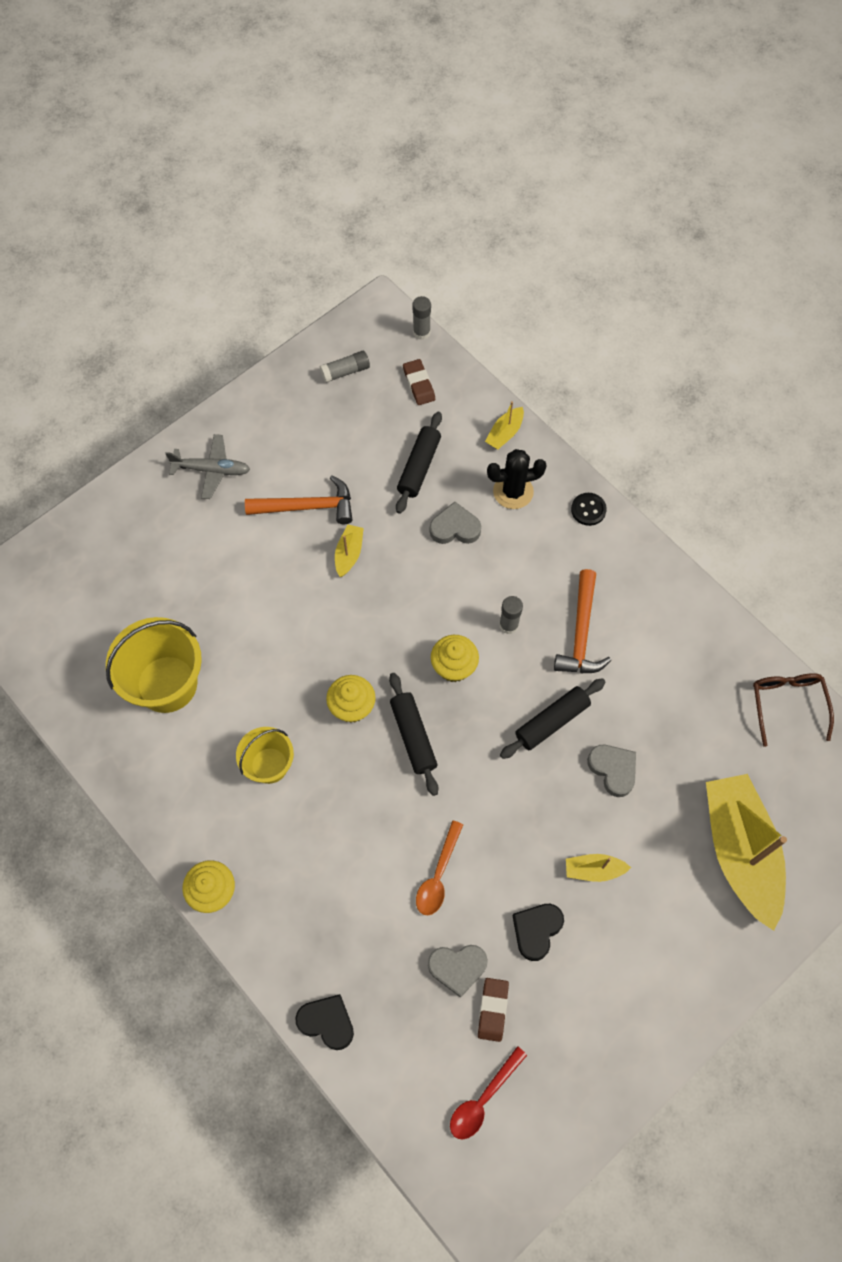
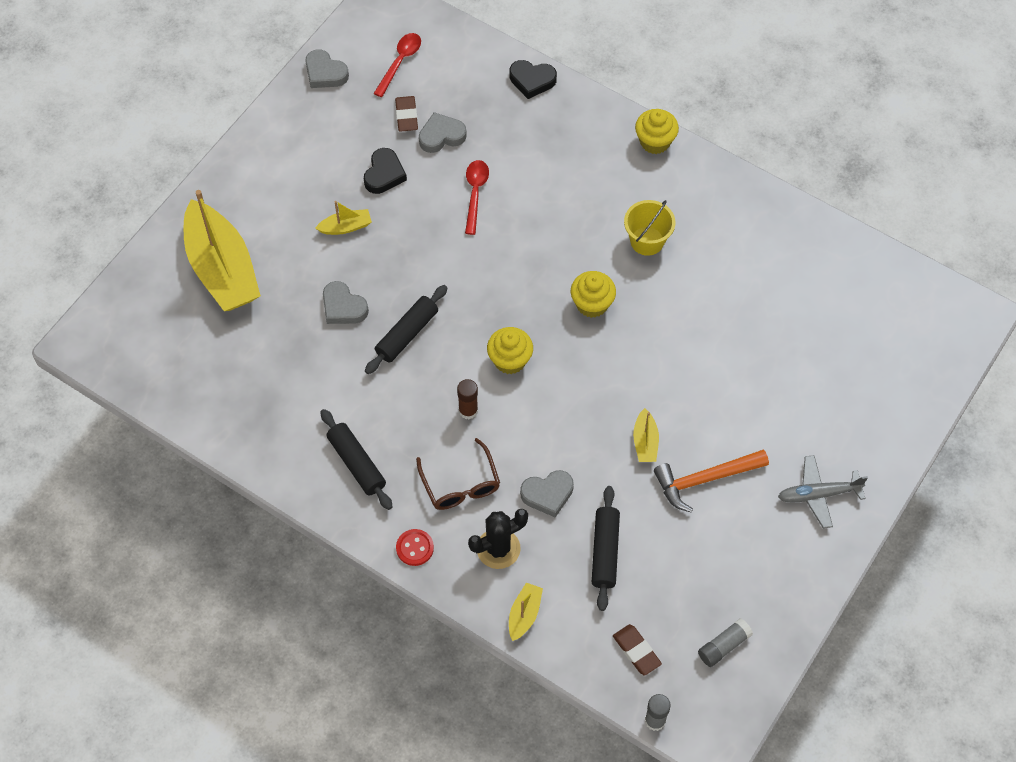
camera: 165 degrees right, 5 degrees down
yellow bucket [106,617,202,713] -> none
black rolling pin [389,673,438,796] -> black rolling pin moved to [320,409,392,510]
orange spoon [416,821,463,915] -> red spoon [465,160,489,235]
grey glue stick [499,596,523,634] -> brown glue stick [457,379,478,420]
orange hammer [554,569,611,673] -> none
black button [571,493,607,526] -> red button [396,529,434,566]
brown glasses [753,673,834,747] -> brown glasses moved to [416,438,500,510]
none -> grey heart [305,49,349,88]

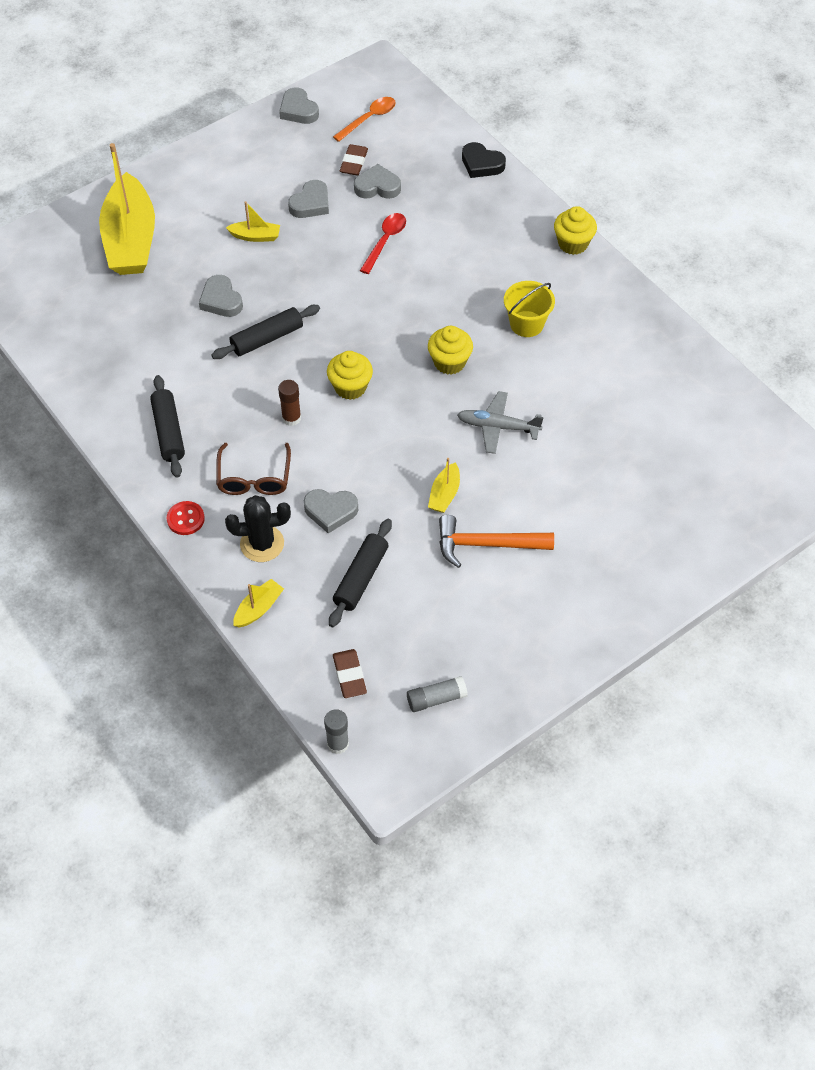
camera: 20 degrees right, 5 degrees down
black heart [364,148,407,194] -> grey heart [288,180,329,218]
red spoon [373,33,421,97] -> orange spoon [333,97,396,142]
grey plane [778,455,868,529] -> grey plane moved to [457,391,544,454]

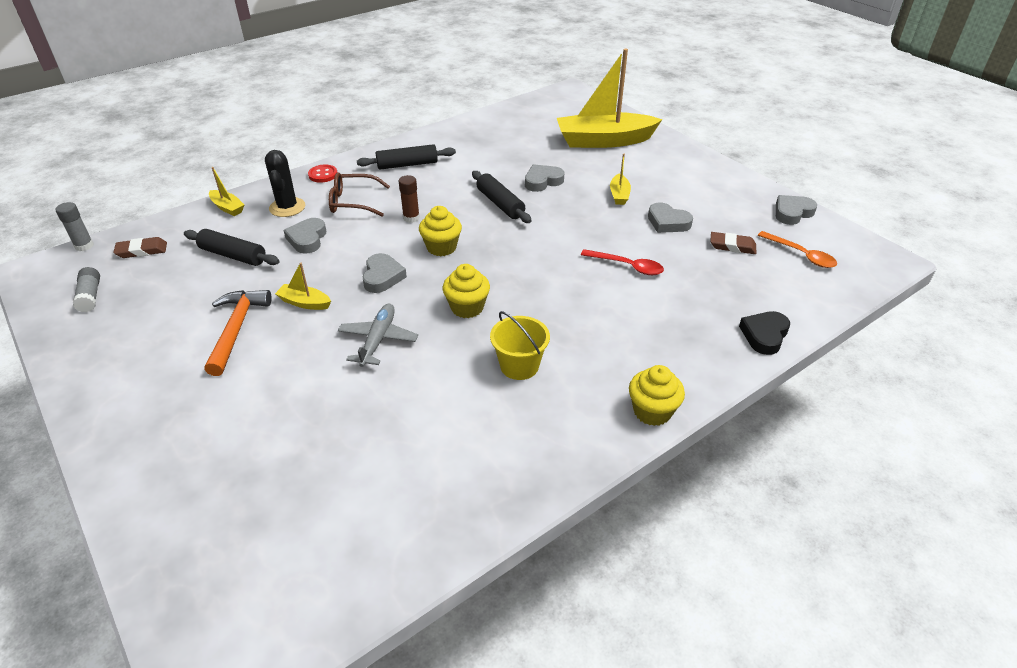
camera: 90 degrees right, 15 degrees down
grey heart [354,164,401,199] -> grey heart moved to [362,253,407,293]

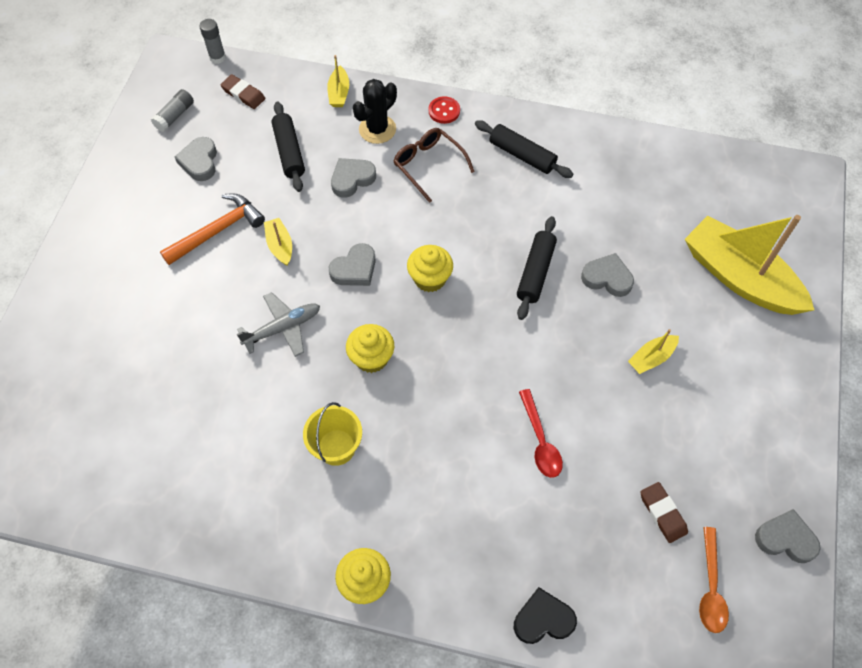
camera: 50 degrees right, 20 degrees up
brown glue stick [399,175,420,223] -> none
grey heart [648,203,693,233] -> grey heart moved to [175,137,217,181]

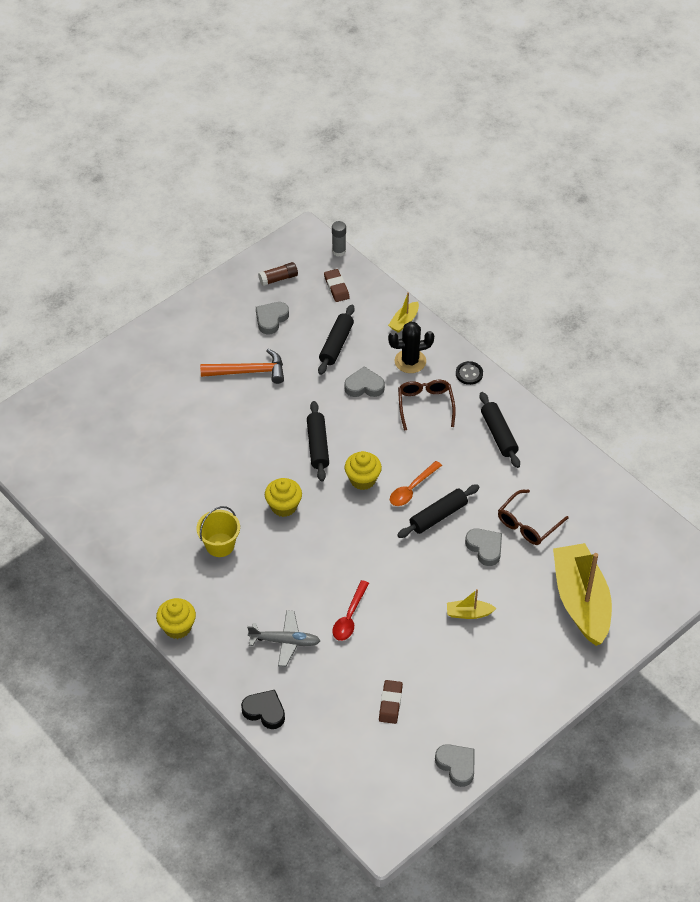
camera: 35 degrees right, 10 degrees down
grey glue stick [151,89,194,132] -> brown glue stick [258,262,298,286]
grey plane [237,292,320,357] -> grey plane moved to [247,610,320,667]
yellow boat [264,218,292,266] -> none
grey heart [329,243,376,286] -> black rolling pin [307,401,329,482]
red button [429,96,460,124] -> black button [456,361,483,385]
orange spoon [699,527,729,633] -> orange spoon moved to [390,461,442,506]
none -> brown glasses [498,489,569,545]

